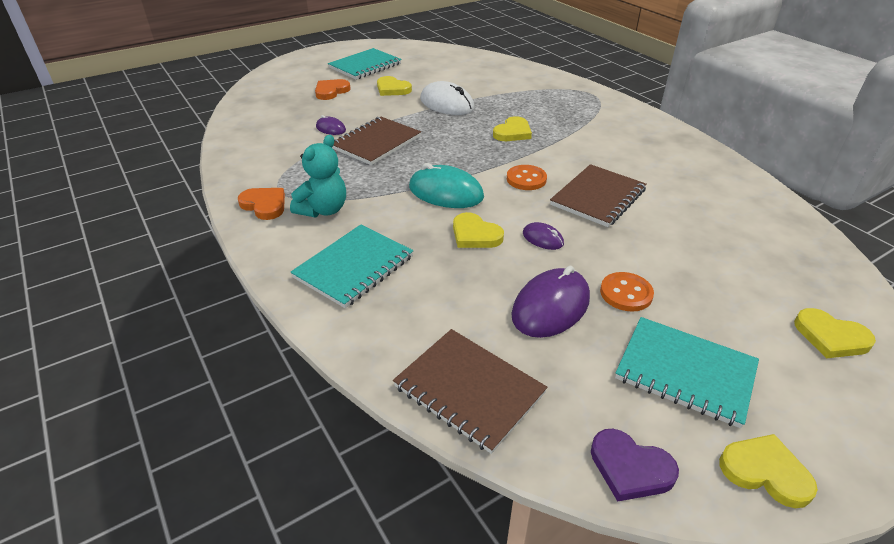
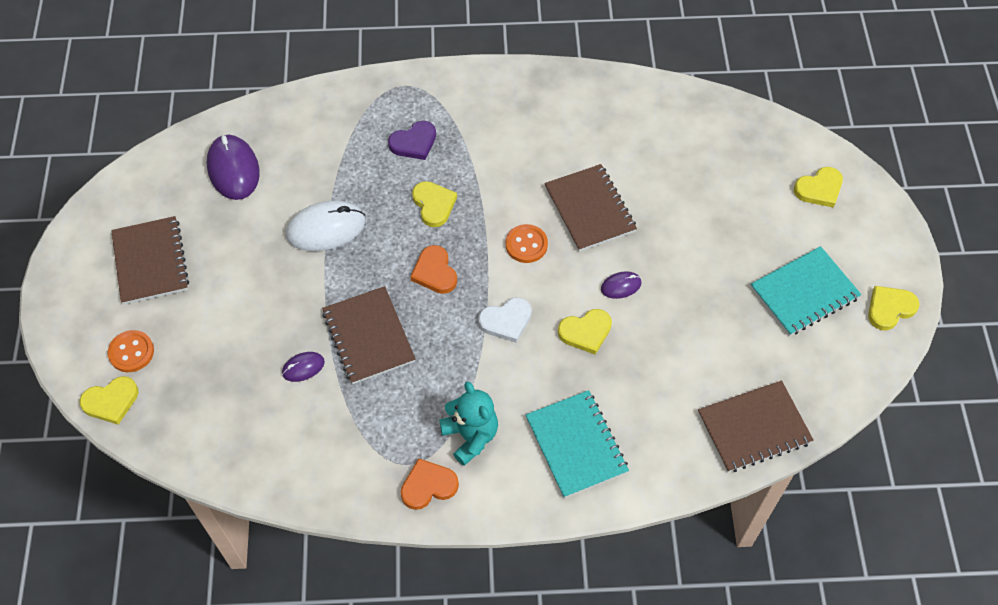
camera: 60 degrees left, 20 degrees up
orange heart [315,79,351,100] -> orange heart moved to [410,245,457,294]
turquoise notebook [328,48,401,80] -> brown notebook [111,216,189,305]
yellow heart [377,76,412,96] -> yellow heart moved to [79,376,139,425]
turquoise mouse [409,163,484,208] -> white heart [478,297,532,343]
purple mouse [511,266,590,338] -> purple mouse moved to [207,134,260,200]
purple heart [591,429,679,502] -> purple heart moved to [388,121,436,160]
orange button [600,272,654,312] -> orange button moved to [107,330,154,372]

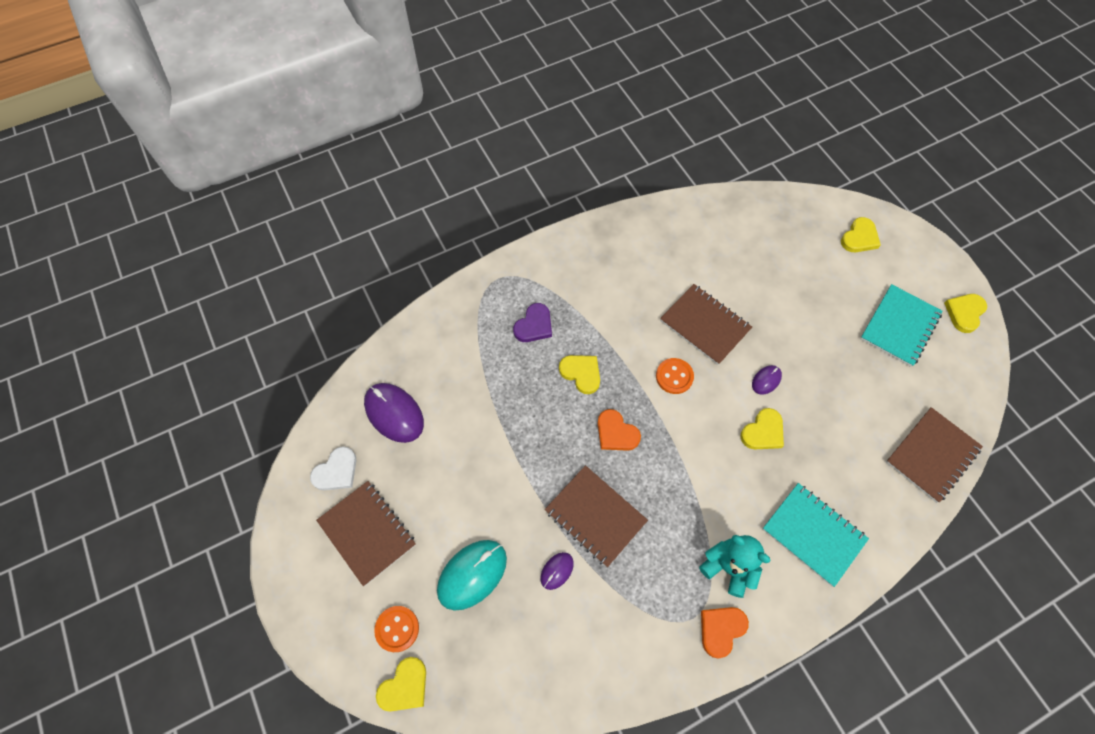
camera: 25 degrees left, 5 degrees up
white mouse [286,200,365,251] -> none
white heart [478,297,532,343] -> white heart moved to [310,446,357,491]
none -> turquoise mouse [437,540,507,610]

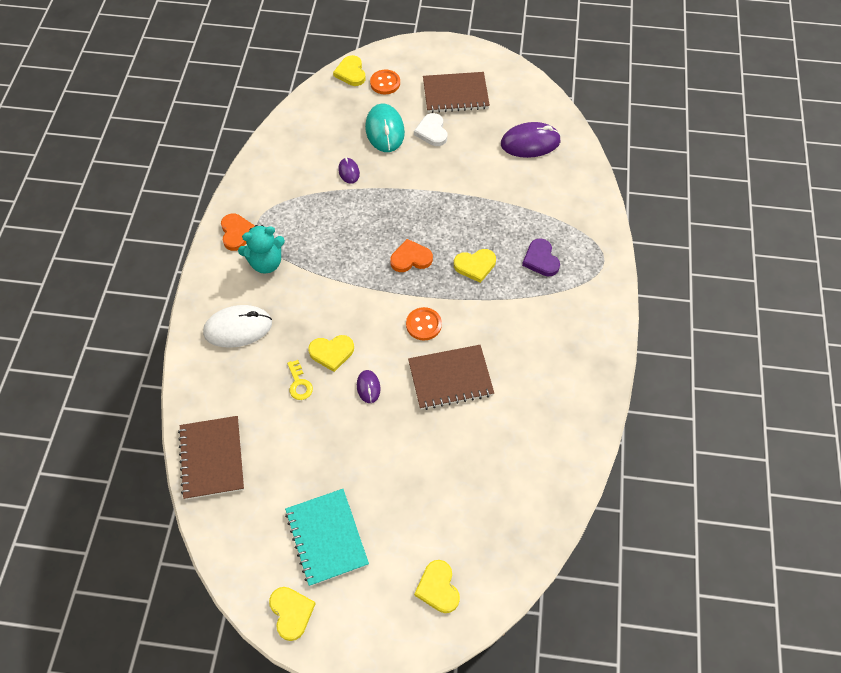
camera: 125 degrees right, 5 degrees down
white heart [310,446,357,491] -> white heart moved to [414,113,447,146]
brown notebook [545,465,648,567] -> none
yellow heart [740,408,784,449] -> yellow heart turned 90 degrees counterclockwise [308,335,354,372]
turquoise notebook [762,483,869,587] -> white mouse [203,305,272,348]
none -> yellow key [287,360,313,400]

